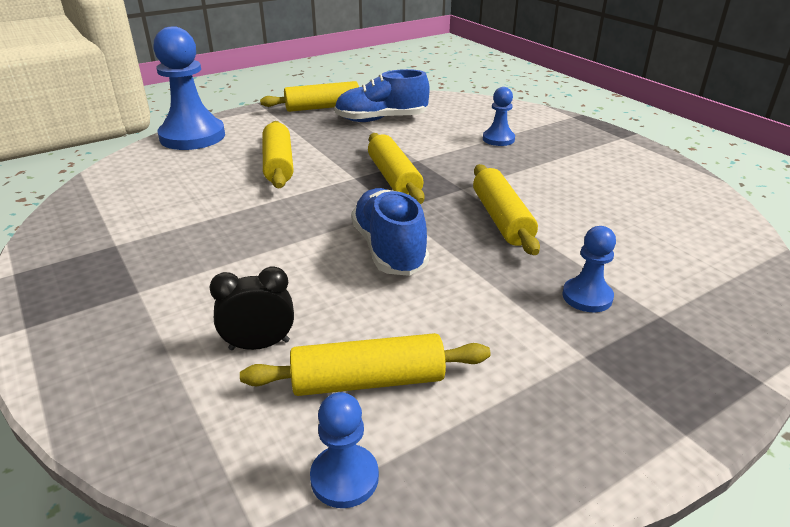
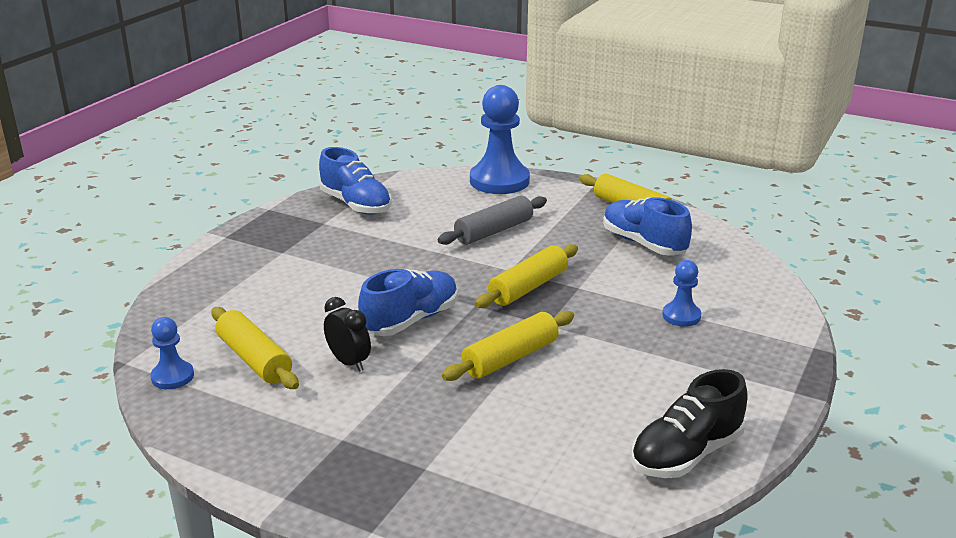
camera: 60 degrees right, 5 degrees down
black clock [210,266,294,350] -> black clock moved to [324,297,371,372]
yellow rolling pin [262,121,293,188] -> grey rolling pin [438,196,547,245]
blue pawn [562,226,616,312] -> none
none -> blue shoe [319,147,392,215]
none -> black shoe [631,369,748,478]

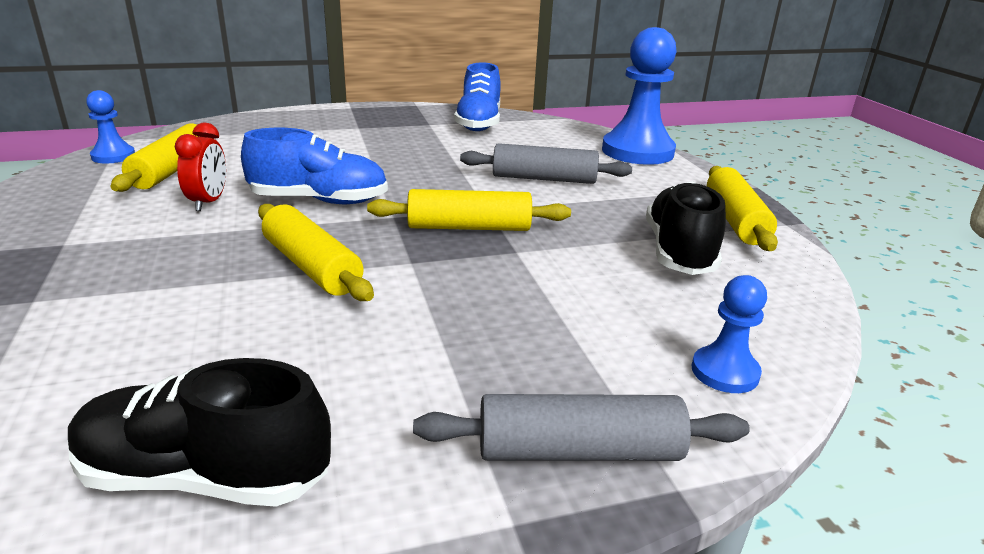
camera: 45 degrees right, 0 degrees up
black clock [324,297,371,372] -> red clock [175,122,226,211]
yellow rolling pin [442,311,574,381] -> yellow rolling pin turned 45 degrees clockwise [258,204,374,301]
blue shoe [603,197,692,256] -> black shoe [646,181,726,275]
blue pawn [662,260,701,327] -> blue pawn moved to [692,275,767,393]
none -> grey rolling pin [413,394,750,461]

